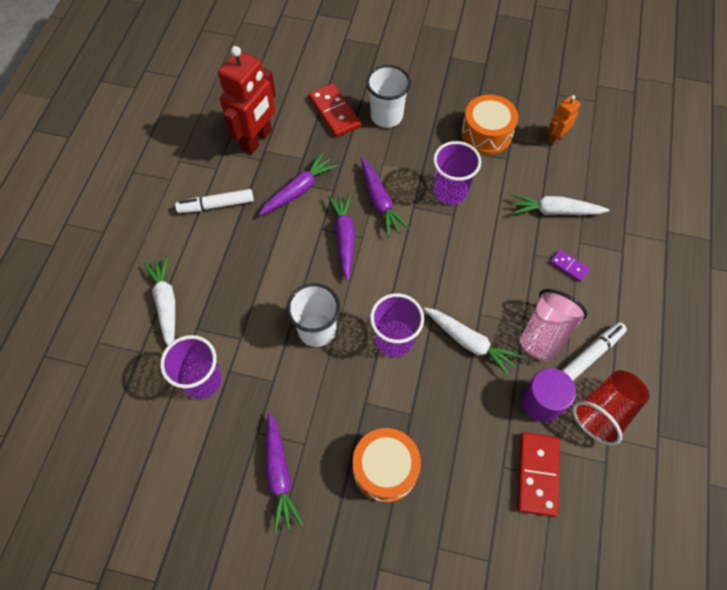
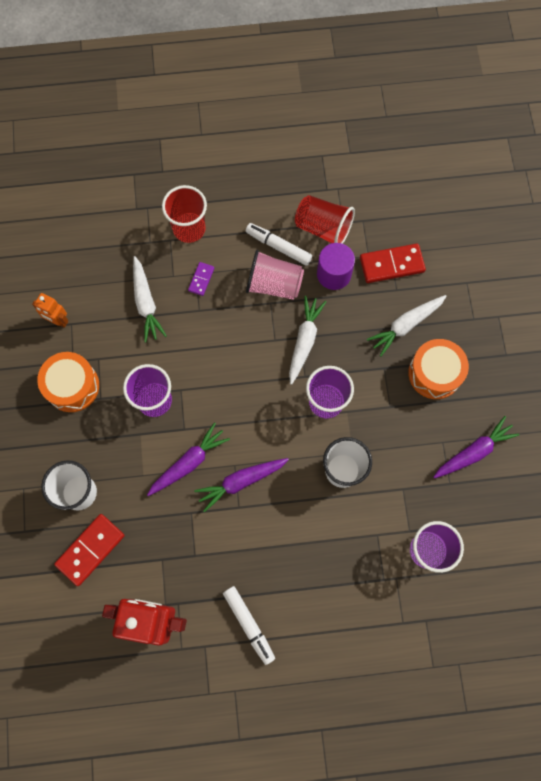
camera: 110 degrees left, 10 degrees up
white carrot [143,256,175,346] -> white carrot moved to [367,295,447,356]
purple carrot [258,153,337,216] -> none
none -> red cup [162,185,207,243]

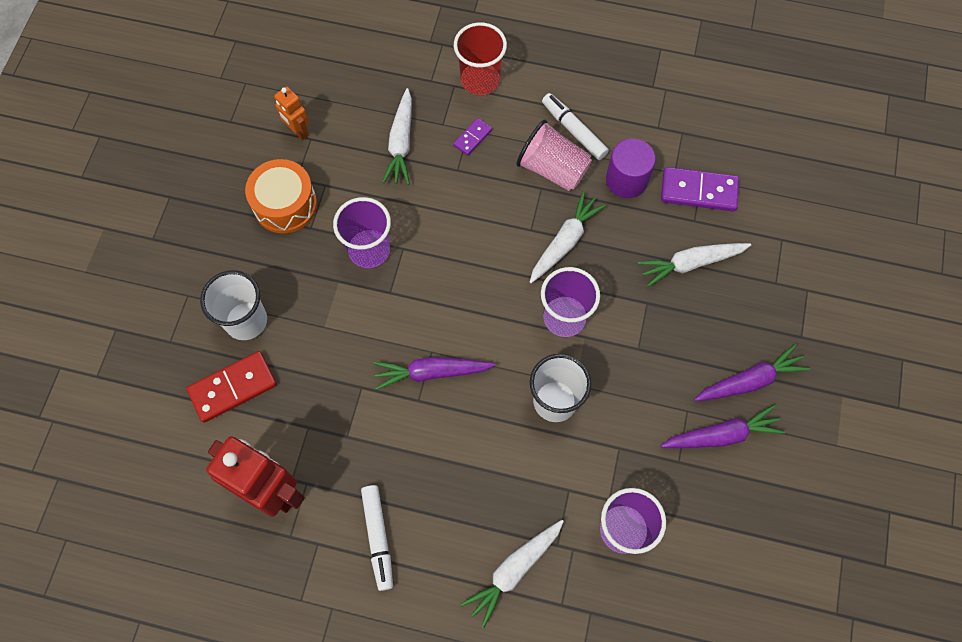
camera: 20 degrees right, 5 degrees down
purple carrot [147,422,230,496] -> purple carrot moved to [694,344,810,401]
red cup [295,195,355,244] -> none
red domino [360,244,426,283] -> purple domino [661,167,739,212]
orange drum [408,339,469,399] -> none
none -> white carrot [461,520,564,628]

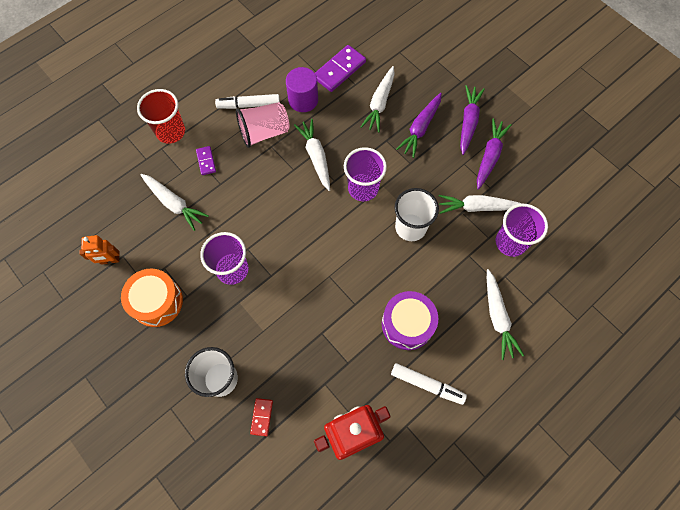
camera: 55 degrees left, 0 degrees up
red domino [186,351,277,423] -> red domino [250,398,273,436], size x0.54
purple carrot [373,357,496,390] -> purple carrot moved to [396,93,442,158]
none -> purple drum [382,291,438,350]
none -> white carrot [439,195,522,214]

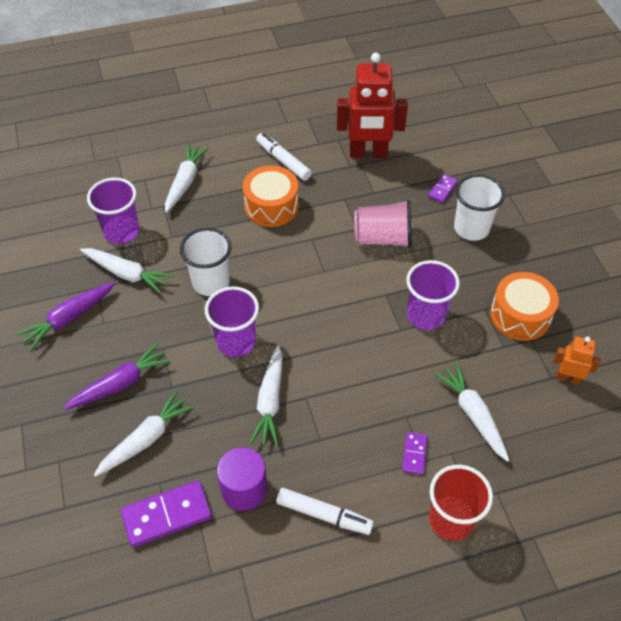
camera: 155 degrees left, 15 degrees down
pink cup [236,102,290,148] -> pink cup moved to [354,200,411,248]
red domino [250,398,273,436] -> purple domino [428,174,458,203]
purple drum [382,291,438,350] -> orange drum [243,165,299,227]
purple carrot [460,85,485,155] -> none

